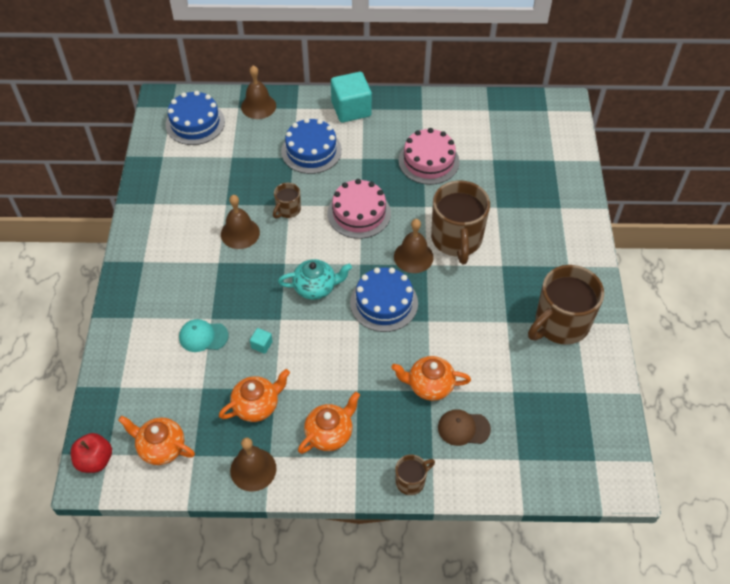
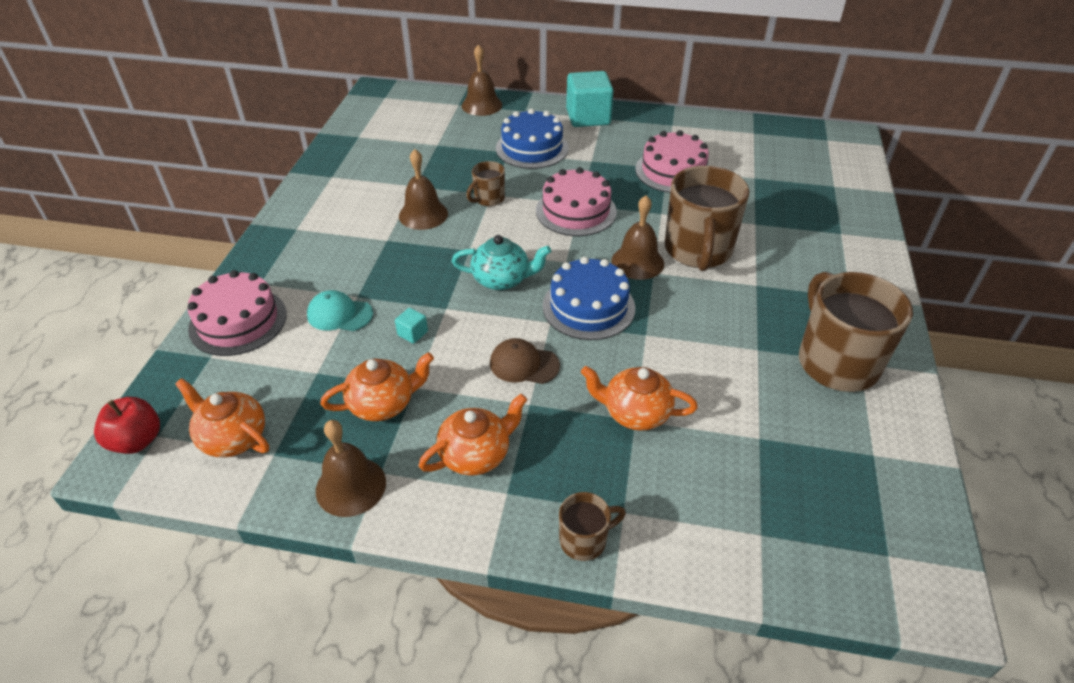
camera: 10 degrees right, 10 degrees down
blue cake [166,91,225,145] -> none
brown cap [438,409,491,446] -> brown cap moved to [490,338,560,384]
brown mug [528,265,604,345] -> brown mug turned 105 degrees clockwise [799,272,913,392]
none -> pink cake [187,270,287,356]

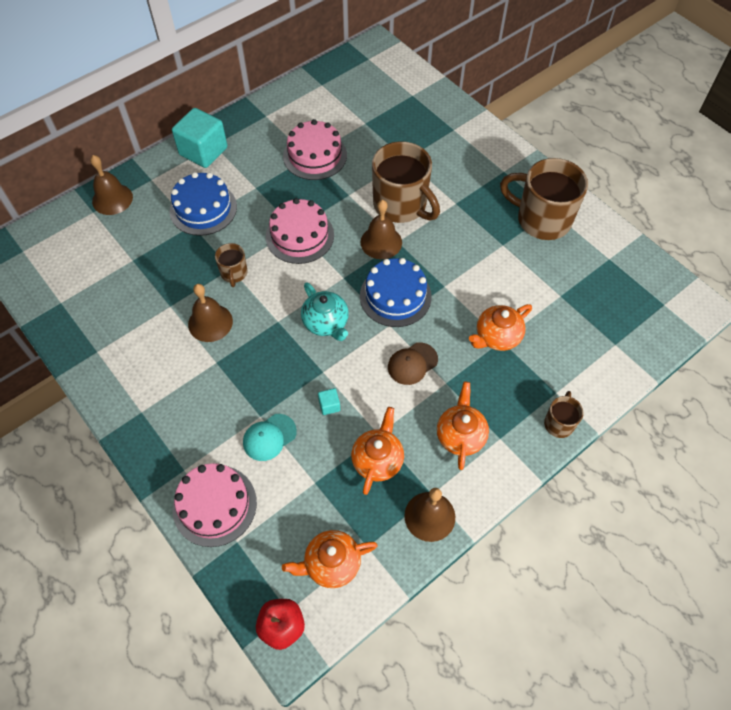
camera: 50 degrees left, 15 degrees up
turquoise teapot [452,235,551,290] -> turquoise teapot turned 105 degrees clockwise [301,282,349,341]

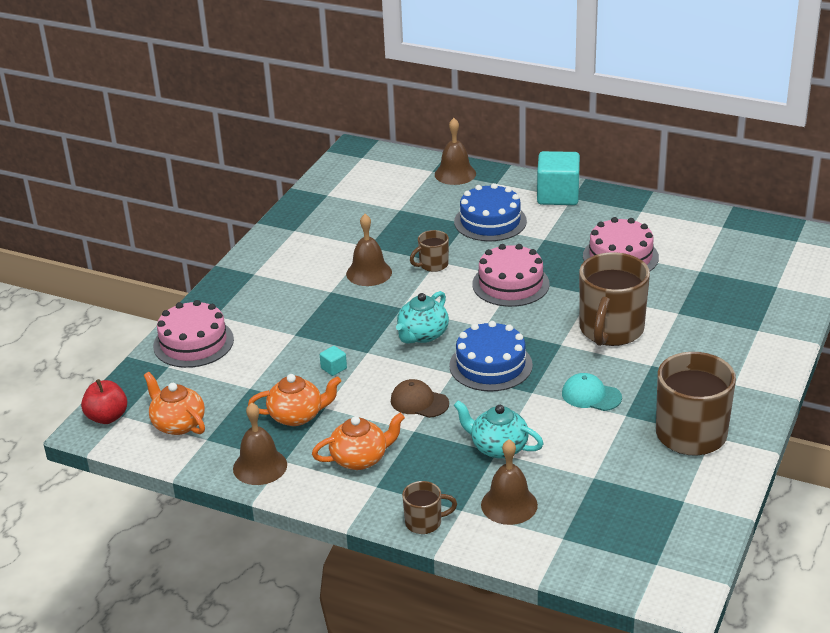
camera: 65 degrees right, 25 degrees down
turquoise cap [243,414,297,461] -> turquoise cap moved to [562,373,622,411]
brown bell [361,200,402,259] -> brown bell moved to [481,439,538,525]
orange teapot [469,304,532,351] -> turquoise teapot [454,400,544,459]

